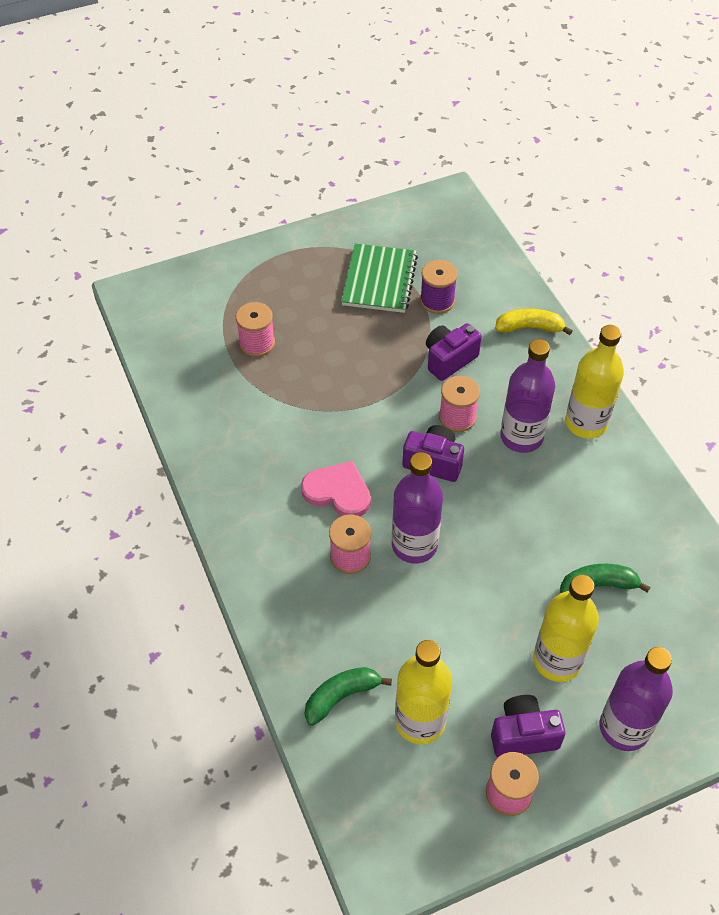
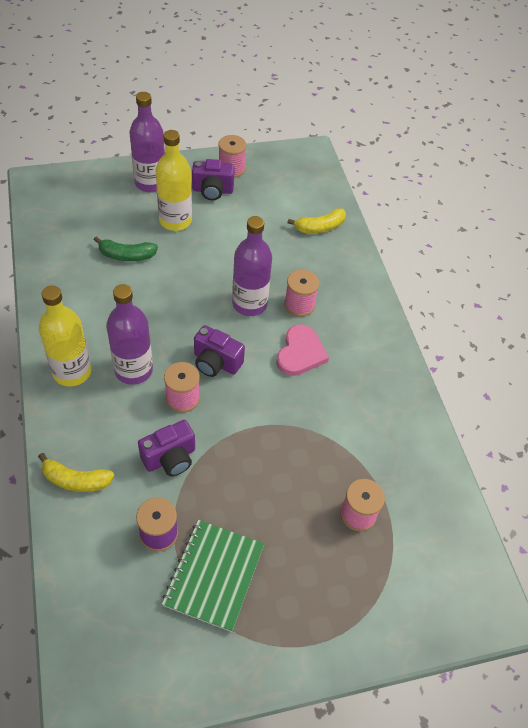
camera: 175 degrees left, 0 degrees up
pink heart [301,461,371,516] -> pink heart turned 105 degrees counterclockwise [276,324,329,376]
green banana [305,667,392,726] -> yellow banana [287,208,346,233]
yellow bottle [395,640,452,744] -> none

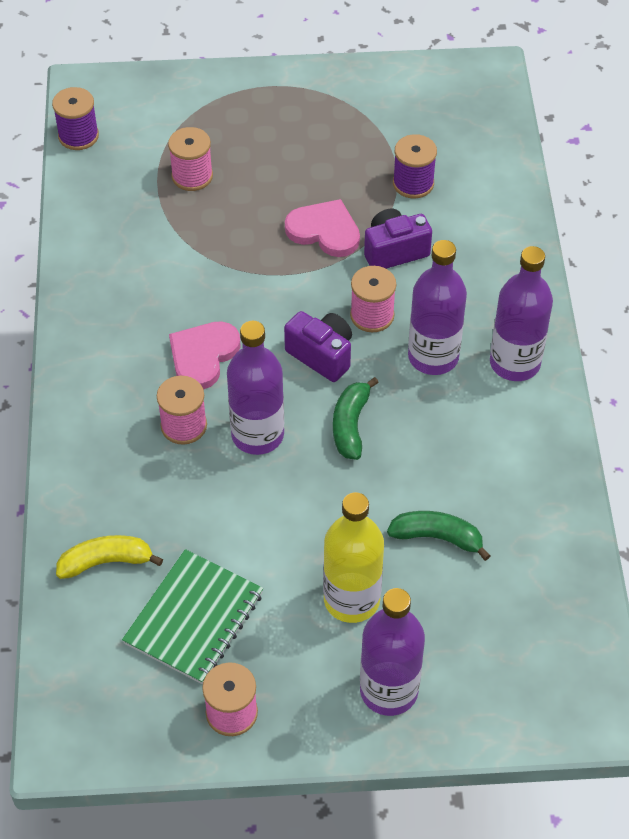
camera: 165 degrees left, 0 degrees up
yellow banana [38,453,114,492] -> none
yellow bottle [39,286,91,387] -> purple bottle [490,246,553,381]
green notebook [162,520,264,632] -> green notebook moved to [122,549,263,684]
purple camera [192,159,235,200] -> none
none -> purple spool [52,87,99,150]
none -> pink heart [285,199,360,257]
none -> green banana [333,377,379,460]

